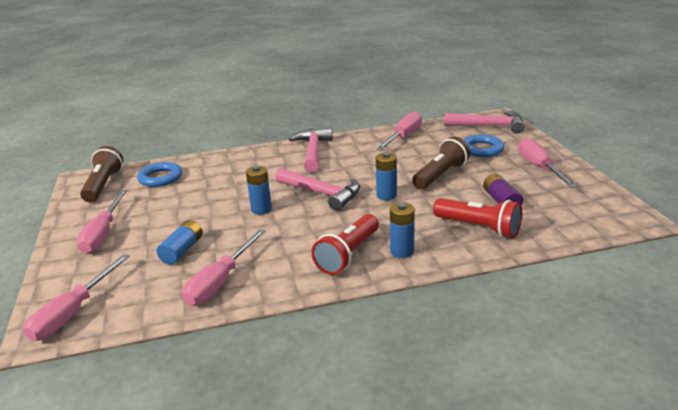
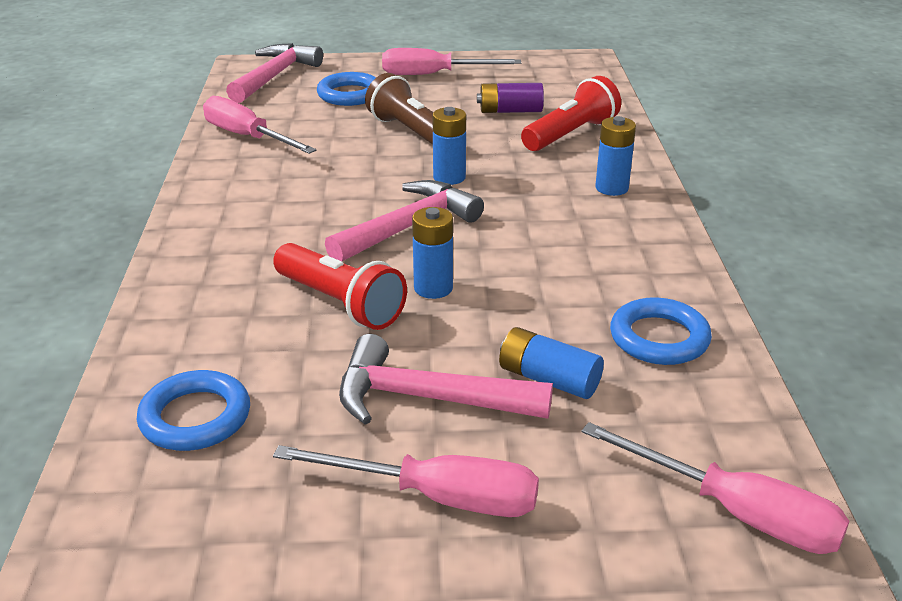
camera: 80 degrees left, 5 degrees up
brown flashlight [80,146,124,202] -> none
pink screwdriver [182,229,266,306] -> blue ring [610,297,712,365]
pink hammer [289,128,333,173] -> pink hammer moved to [339,334,553,424]
red flashlight [311,214,379,275] -> red flashlight moved to [273,243,407,330]

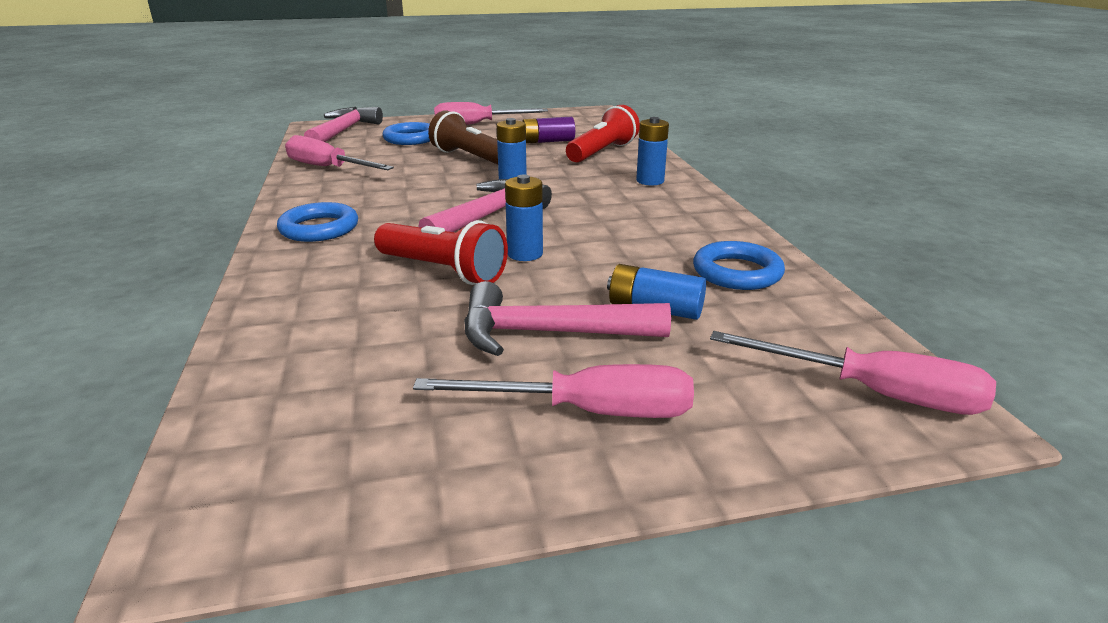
camera: 10 degrees left, 5 degrees down
blue ring [136,370,250,451] -> blue ring moved to [277,202,358,242]

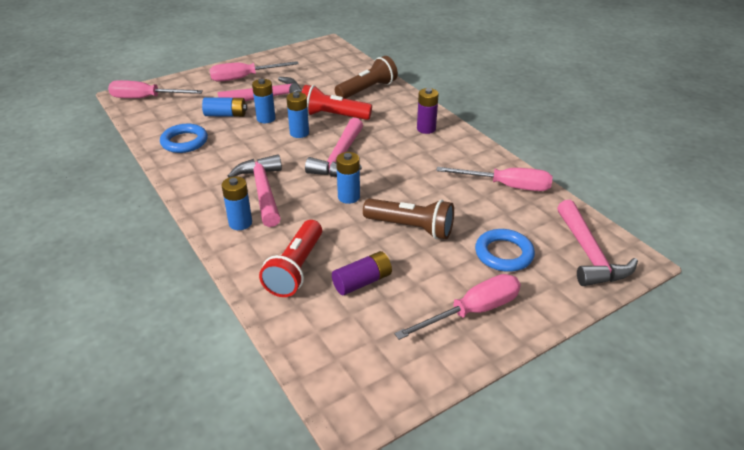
camera: 160 degrees right, 10 degrees up
blue ring [277,202,358,242] -> purple battery [417,88,439,134]
none -> pink hammer [228,154,282,227]
none -> blue battery [252,79,275,123]
none -> brown flashlight [335,56,398,99]

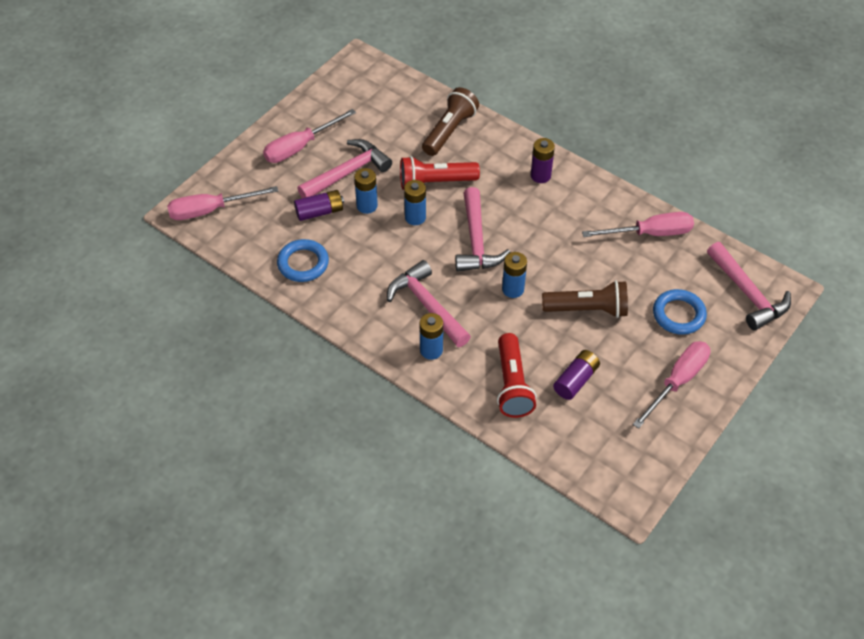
camera: 20 degrees left, 15 degrees up
blue battery [202,97,247,117] -> purple battery [294,190,344,221]

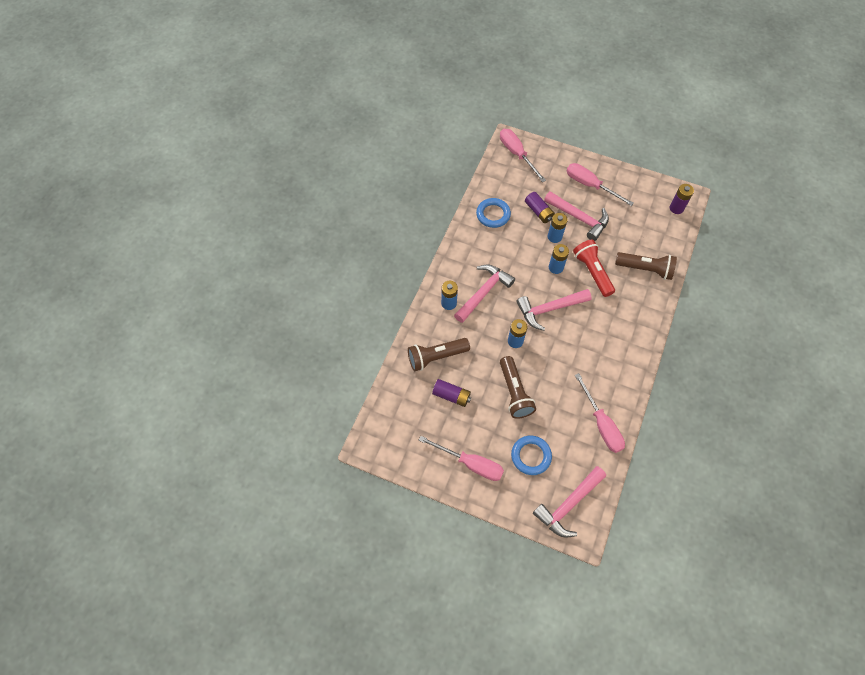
camera: 75 degrees right, 10 degrees up
red flashlight [497,333,537,418] -> brown flashlight [408,338,470,371]
purple battery [531,138,555,183] -> purple battery moved to [670,184,694,214]

